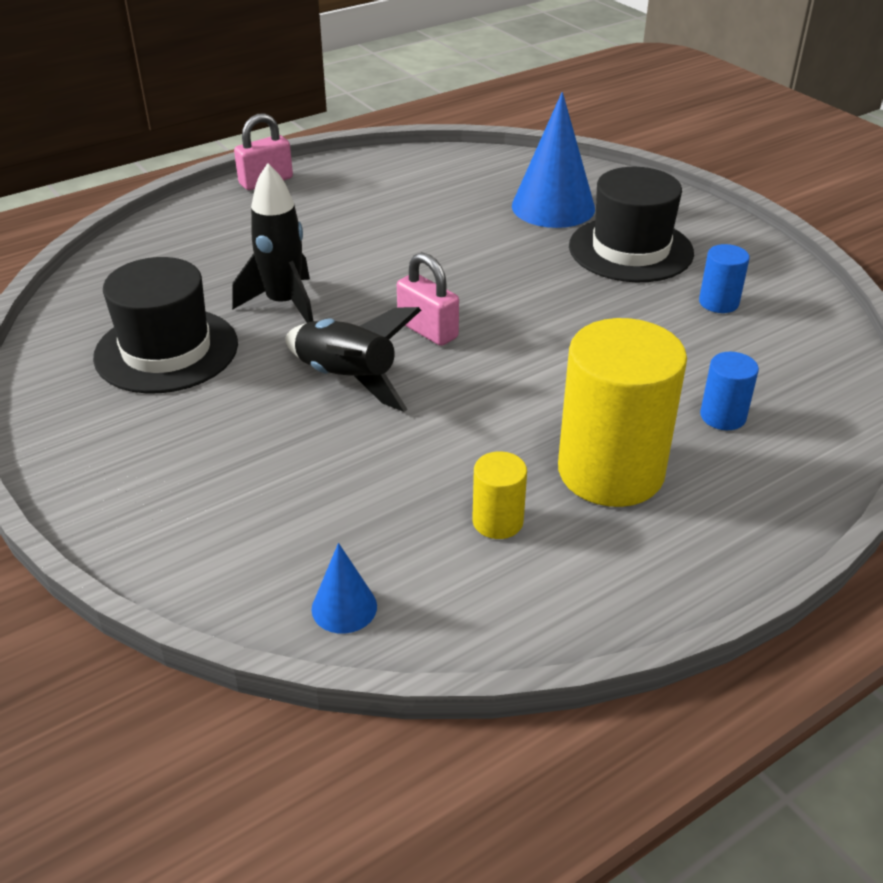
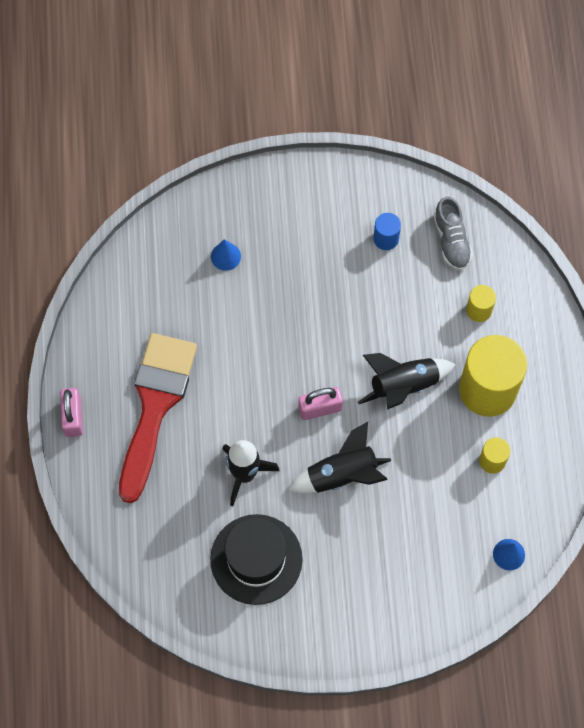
camera: 60 degrees left, 30 degrees up
blue cone [512,92,595,228] -> blue cone [211,239,241,271], size x0.49
black hat [569,167,694,282] -> none
blue cylinder [700,352,759,430] -> yellow cylinder [466,285,496,322]
none -> red brush [119,333,197,503]
none -> black rocket [358,353,456,410]
none -> grey shoe [434,197,473,271]

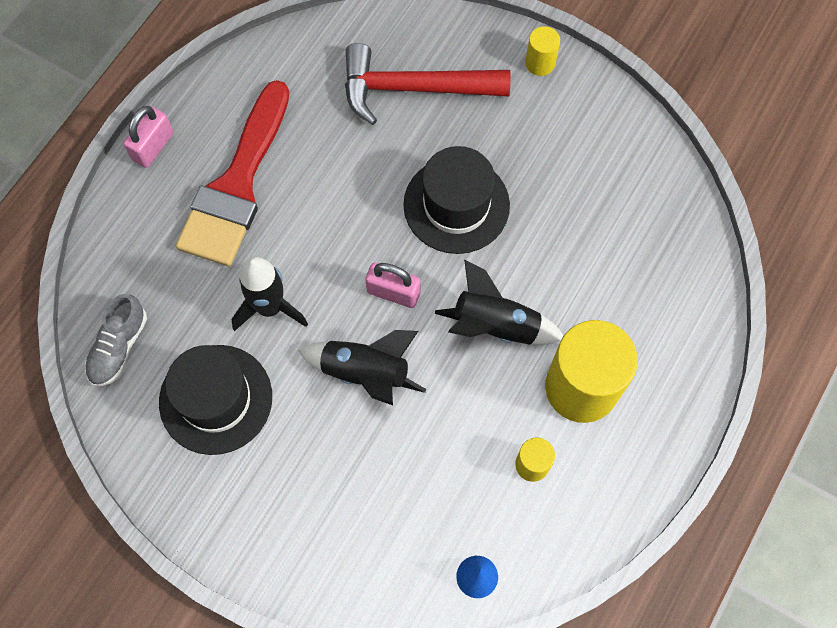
camera: 35 degrees right, 0 degrees up
red brush [119,333,197,503] -> red brush turned 150 degrees clockwise [176,80,289,266]
blue cone [211,239,241,271] -> red hammer [345,43,511,125]
blue cylinder [373,213,401,250] -> none
grey shoe [434,197,473,271] -> grey shoe moved to [85,294,147,386]
yellow cylinder [466,285,496,322] -> yellow cylinder moved to [525,26,560,76]
none -> black hat [403,146,510,254]

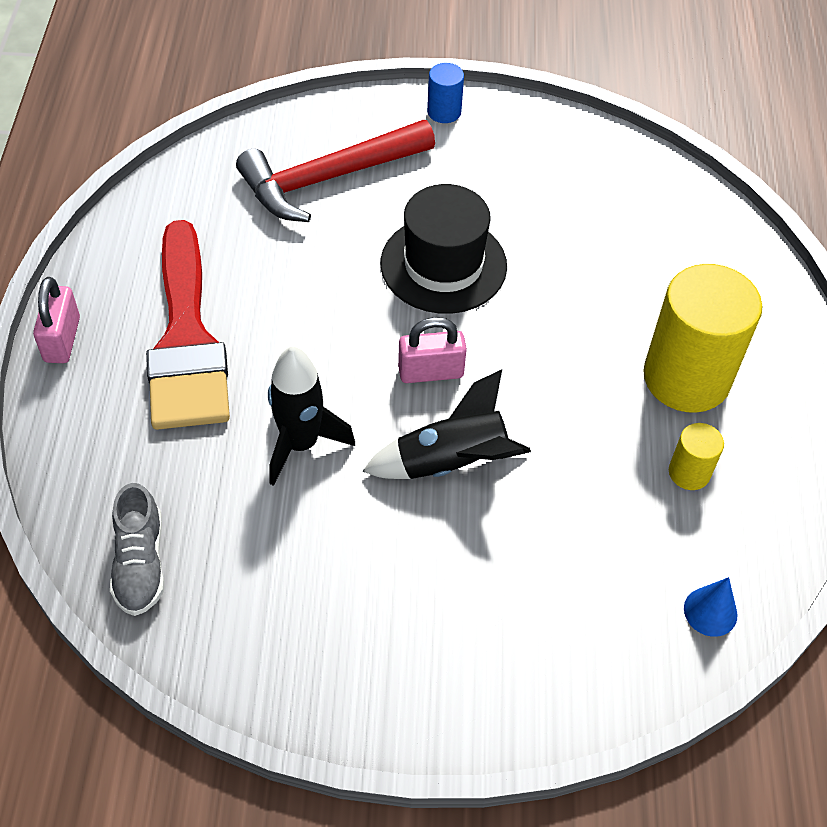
camera: 30 degrees left, 15 degrees down
black hat [159,345,272,455] -> none
black rocket [435,259,563,345] -> none
yellow cylinder [525,26,560,76] -> blue cylinder [427,63,464,123]

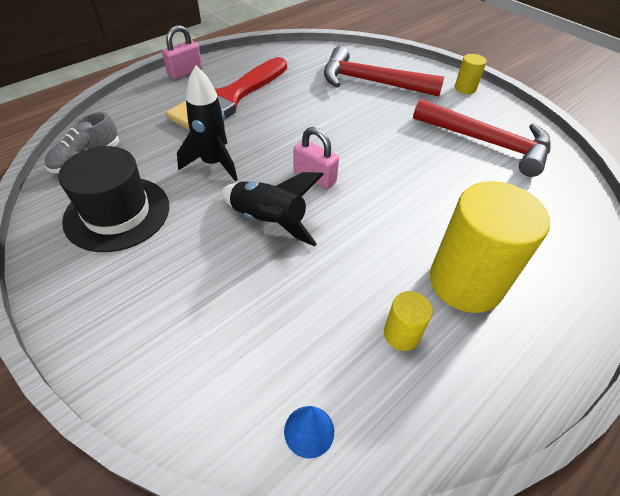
camera: 45 degrees right, 5 degrees down
black hat [381,184,507,314] -> black hat moved to [58,146,169,252]
blue cylinder [427,63,464,123] -> yellow cylinder [455,54,487,94]
none -> red hammer [413,99,551,177]

